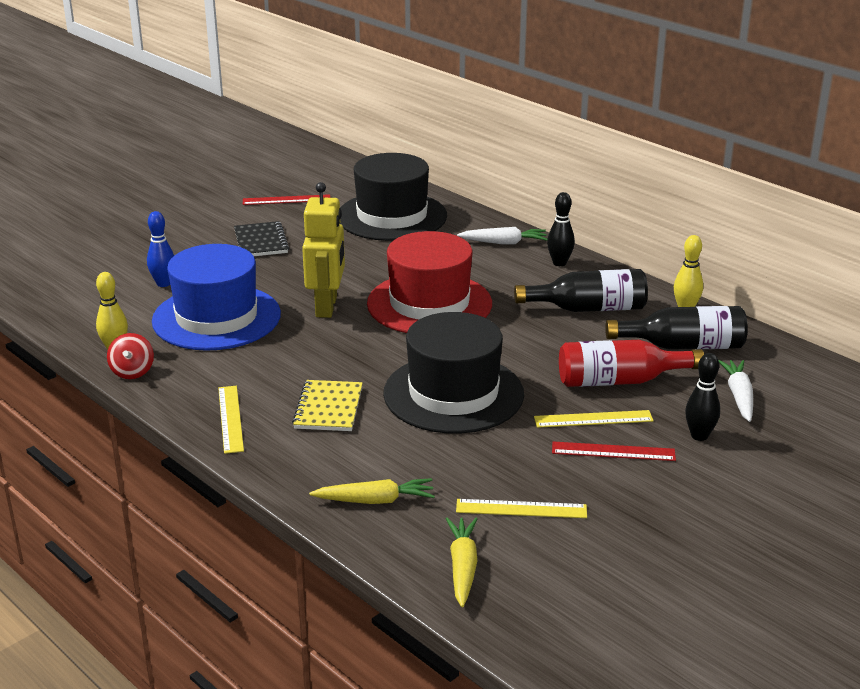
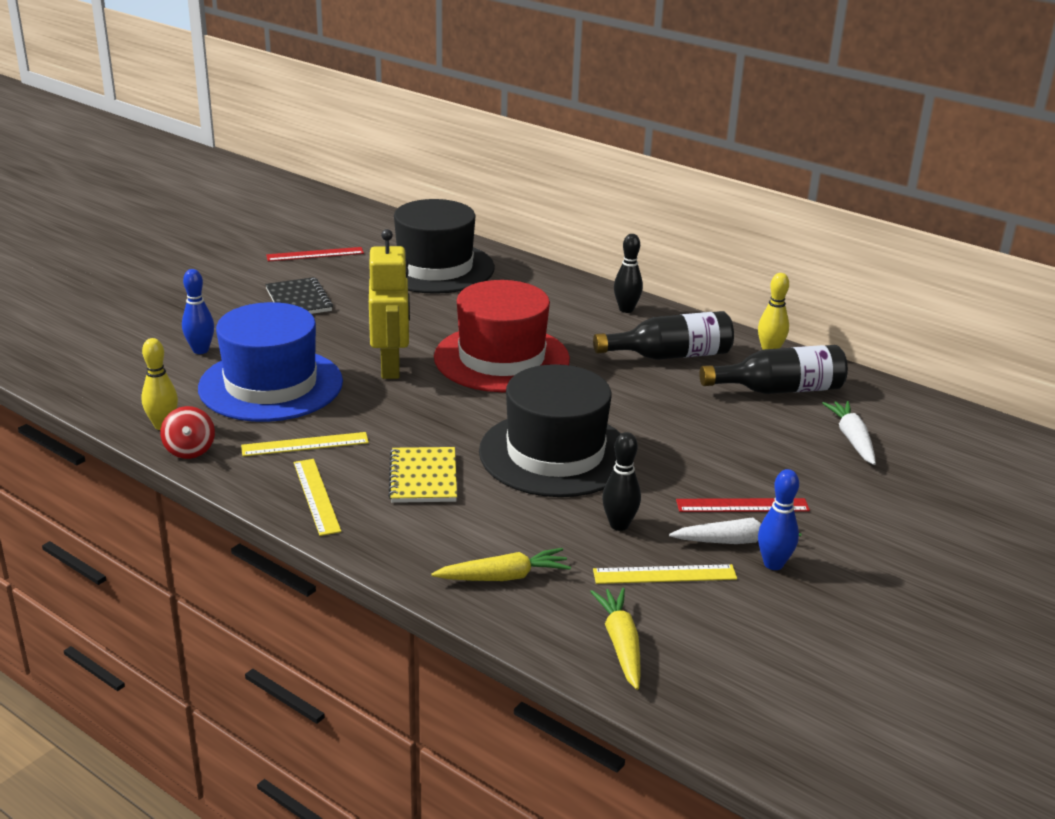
camera: 10 degrees left, 0 degrees up
white carrot [457,227,548,244] -> white carrot moved to [669,518,802,544]
yellow ruler [534,410,654,428] -> yellow ruler moved to [241,432,369,456]
red bottle [559,340,704,387] -> none
black bowling pin [685,353,720,441] -> black bowling pin moved to [602,432,641,531]
none -> blue bowling pin [758,469,799,570]

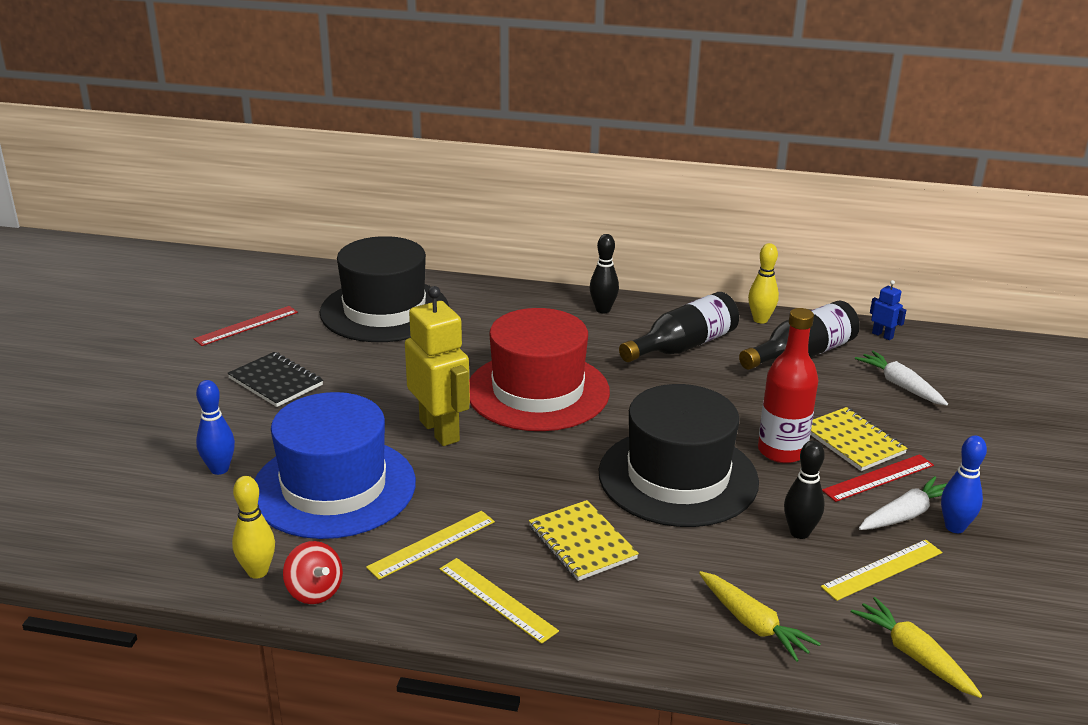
camera: 25 degrees left, 0 degrees up
yellow carrot [431,548,571,581] -> yellow carrot turned 90 degrees clockwise [699,571,821,662]
none -> red bottle [758,308,818,463]
none -> yellow notebook [810,407,908,471]
none -> blue robot [870,280,906,340]

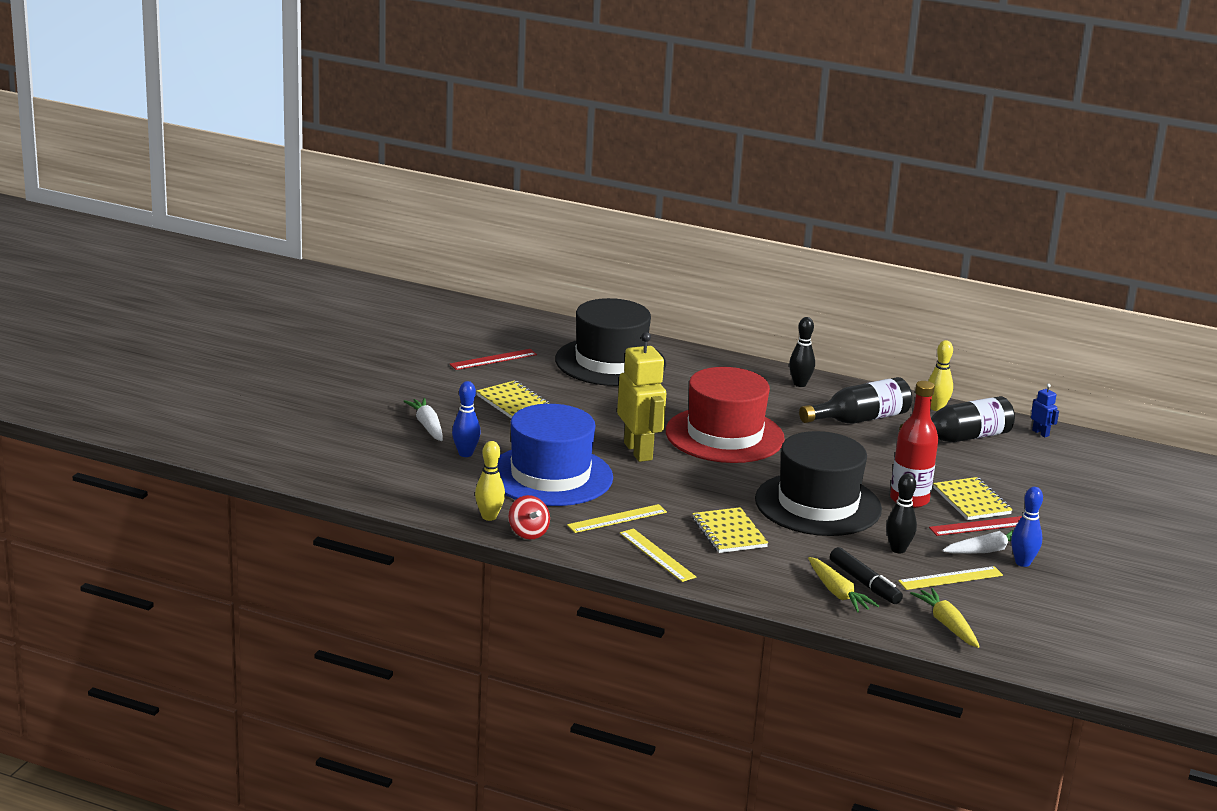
camera: 10 degrees right, 5 degrees down
black notebook [227,352,323,407] -> yellow notebook [476,381,550,419]
white carrot [855,351,948,406] -> white carrot moved to [403,398,443,441]
none -> black marker [830,547,903,604]

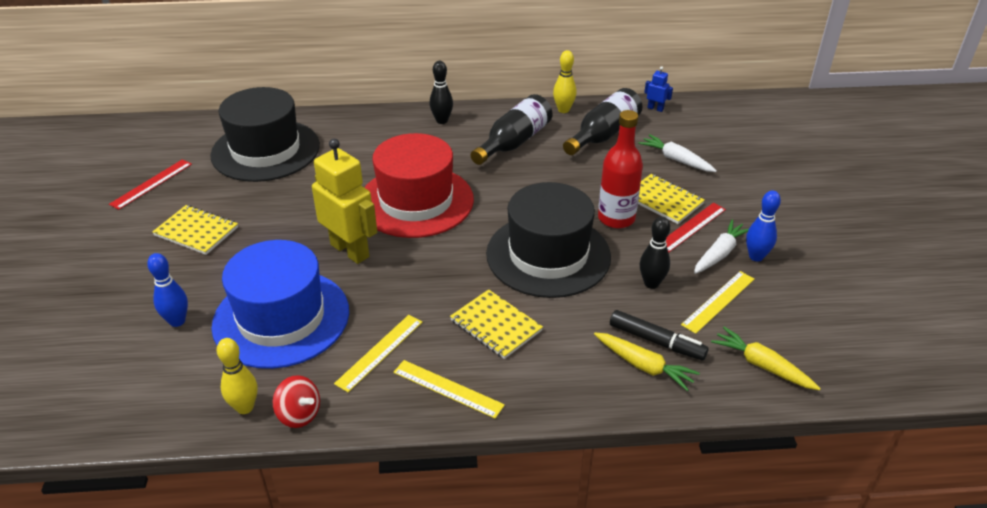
camera: 25 degrees left, 15 degrees up
white carrot [403,398,443,441] -> white carrot moved to [638,134,717,172]

